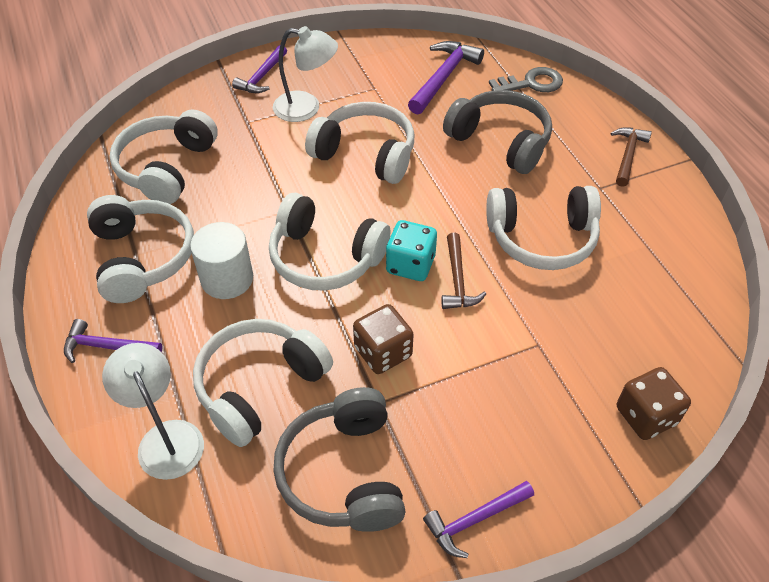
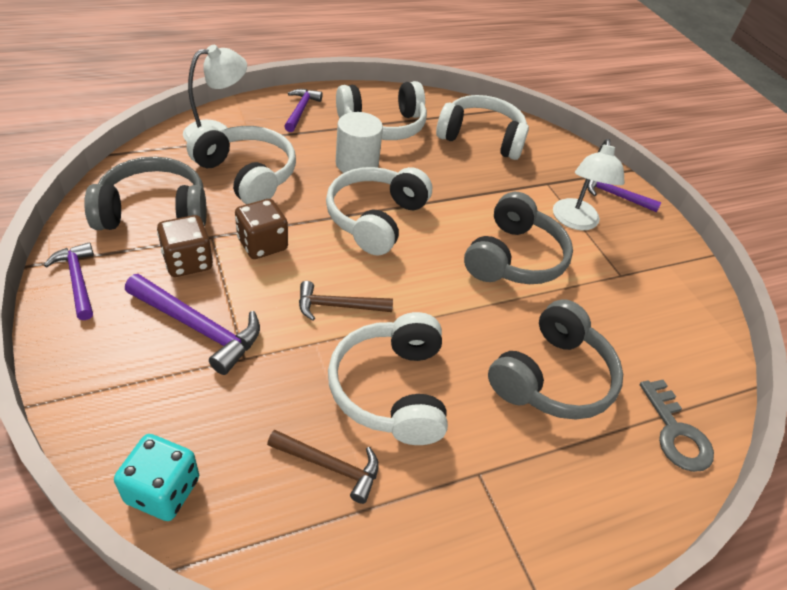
camera: 85 degrees right, 5 degrees down
white headphones [305,102,414,184] -> grey headphones [464,192,573,284]
turquoise dice [386,220,437,281] -> turquoise dice moved to [114,434,199,521]
purple hammer [408,41,484,115] -> purple hammer moved to [125,274,260,375]
brown hammer [611,127,652,187] -> brown hammer moved to [267,430,379,504]
brown dice [617,367,691,440] -> brown dice moved to [157,215,213,277]

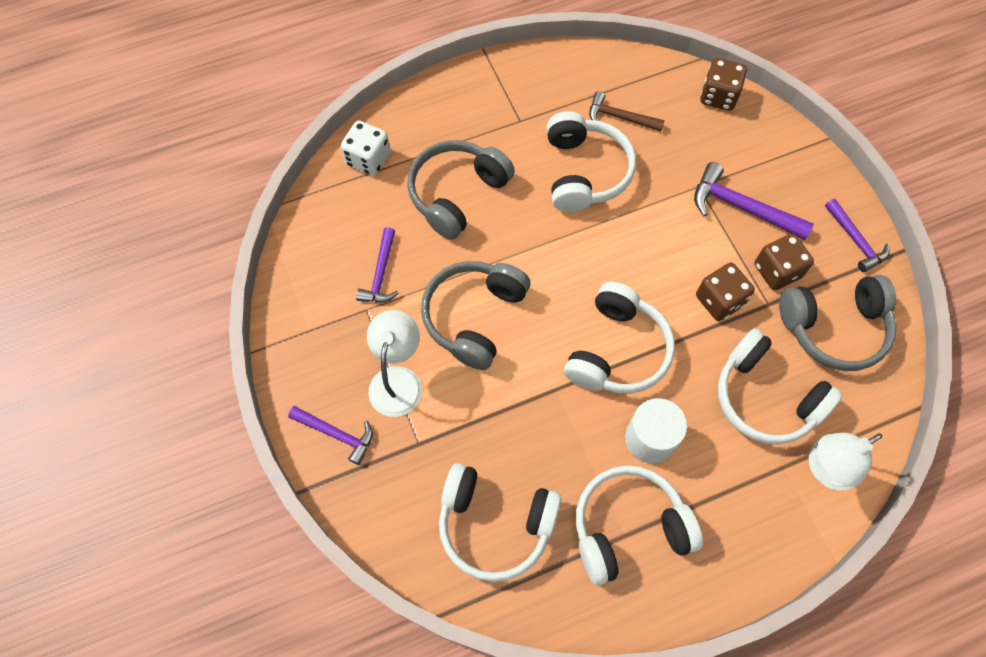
camera: 175 degrees left, 20 degrees up
turquoise dice [114,434,199,521] -> brown dice [700,58,747,111]
purple hammer [284,89,323,132] -> purple hammer moved to [356,227,399,303]
brown hammer [299,281,393,321] -> none
grey key [640,380,714,472] -> white dice [341,121,390,176]

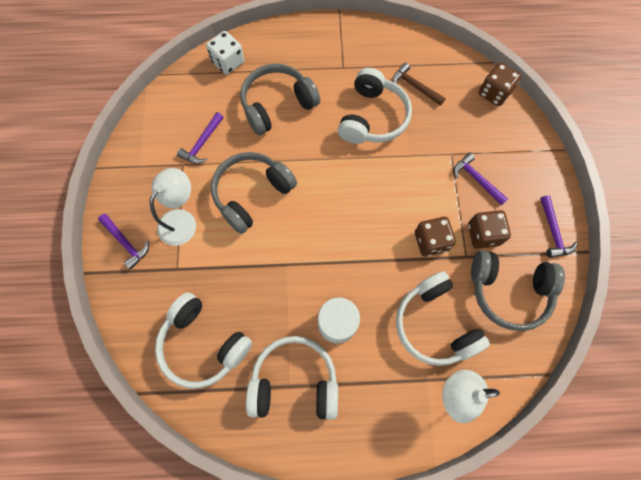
camera: 20 degrees right, 5 degrees up
white headphones [564,282,675,394] -> none
purple hammer [694,162,814,240] -> purple hammer [454,153,508,205], size x0.67

